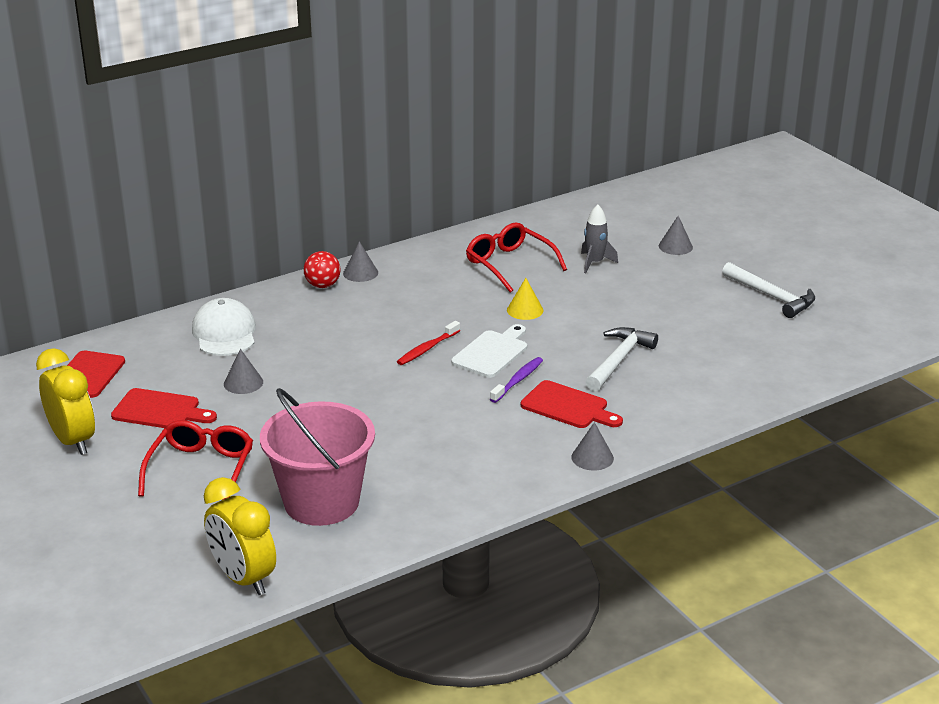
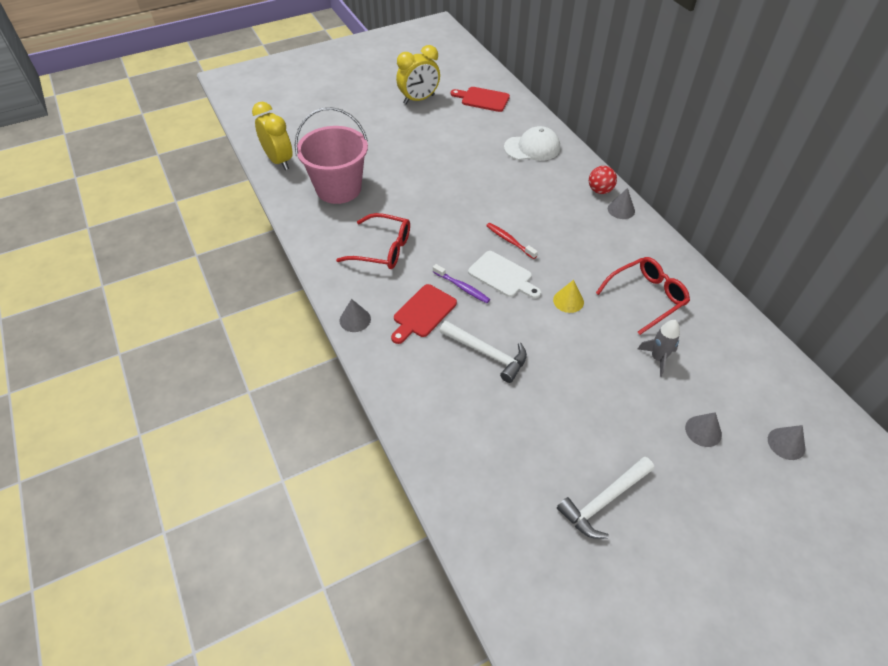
camera: 95 degrees right, 20 degrees up
red cutting board [111,388,217,428] -> none
red glasses [138,420,253,500] -> red glasses moved to [336,213,410,269]
yellow clock [204,477,276,595] -> yellow clock turned 90 degrees clockwise [252,102,293,170]
grey cone [224,349,263,394] -> grey cone moved to [768,425,805,460]

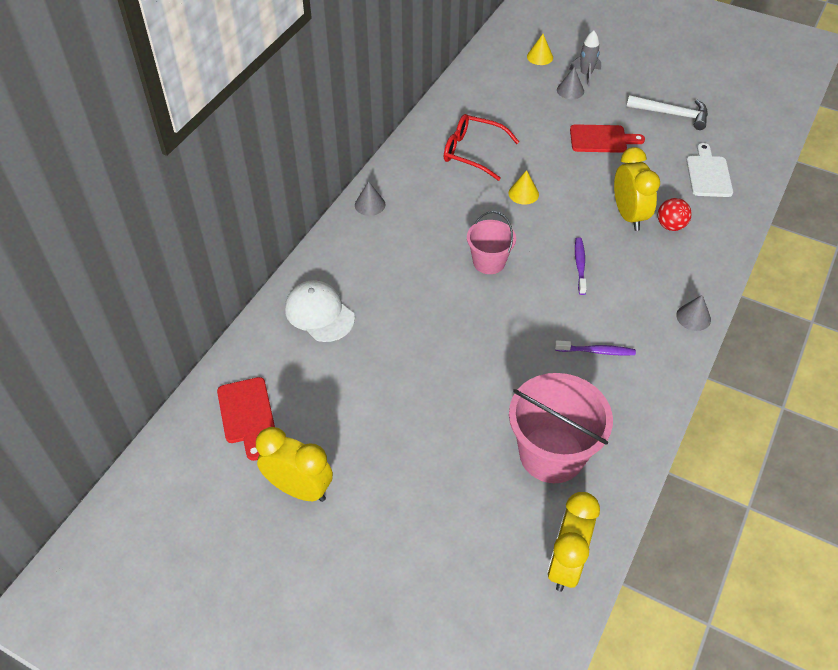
camera: 125 degrees left, 0 degrees up
red glasses [336,213,410,269] -> purple toothbrush [555,340,636,356]
red cutting board [391,284,457,344] -> red cutting board moved to [570,124,645,153]
white hammer [440,321,527,383] -> yellow clock [614,147,660,231]
white cutting board [468,251,541,299] -> white cutting board moved to [686,143,733,197]
red toothbrush [486,223,538,259] -> pink bucket [467,211,516,274]
red ball [589,166,617,194] -> red ball moved to [658,198,692,231]
grey rocket [638,320,680,377] -> grey rocket moved to [569,30,601,86]
grey cone [768,425,805,460] -> yellow cone [527,34,553,65]

